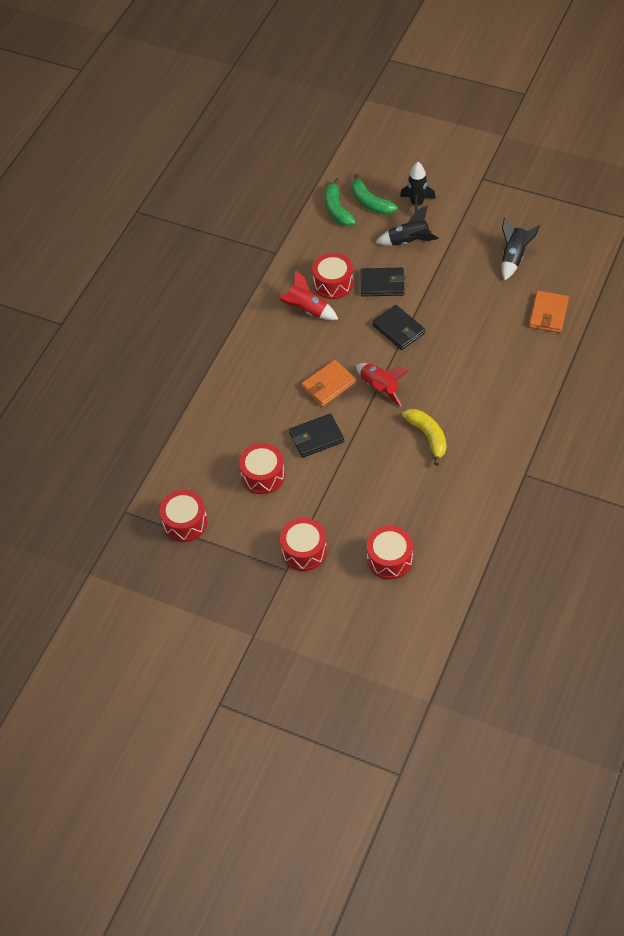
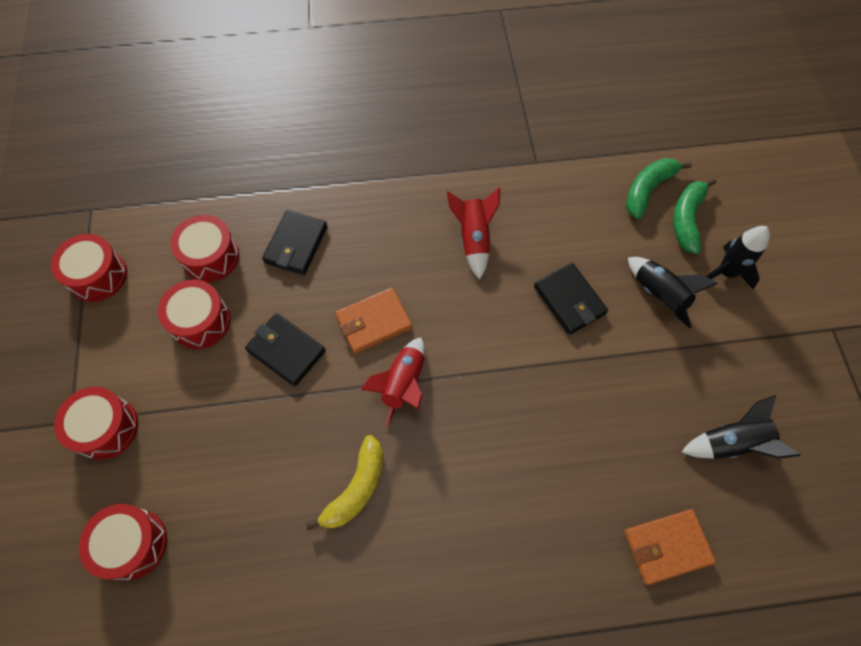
camera: 55 degrees right, 10 degrees up
orange wallet [301,360,356,407] -> orange wallet turned 45 degrees counterclockwise [335,288,412,354]
red drum [312,253,353,299] -> red drum moved to [170,215,239,282]
black wallet [372,305,425,350] -> black wallet moved to [262,210,328,275]

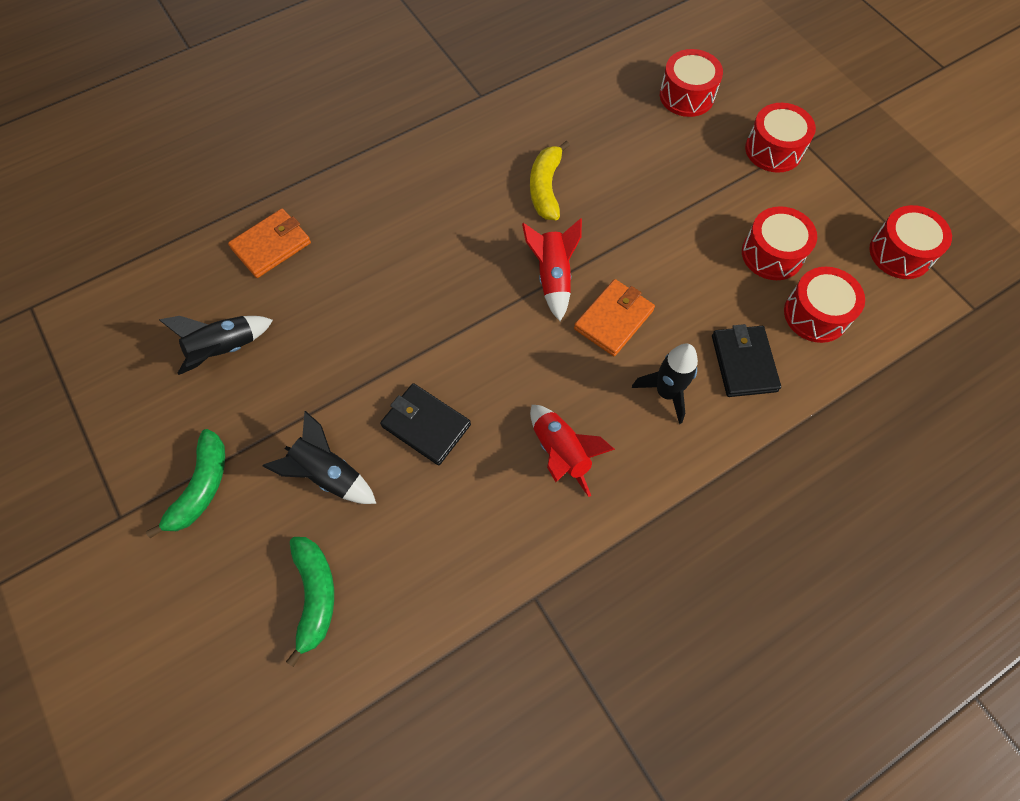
camera: 155 degrees right, 0 degrees up
black wallet [245,313,326,386] -> none
green banana [626,158,692,219] -> green banana moved to [146,429,225,538]
black rocket [706,226,770,289] -> black rocket moved to [632,344,698,424]

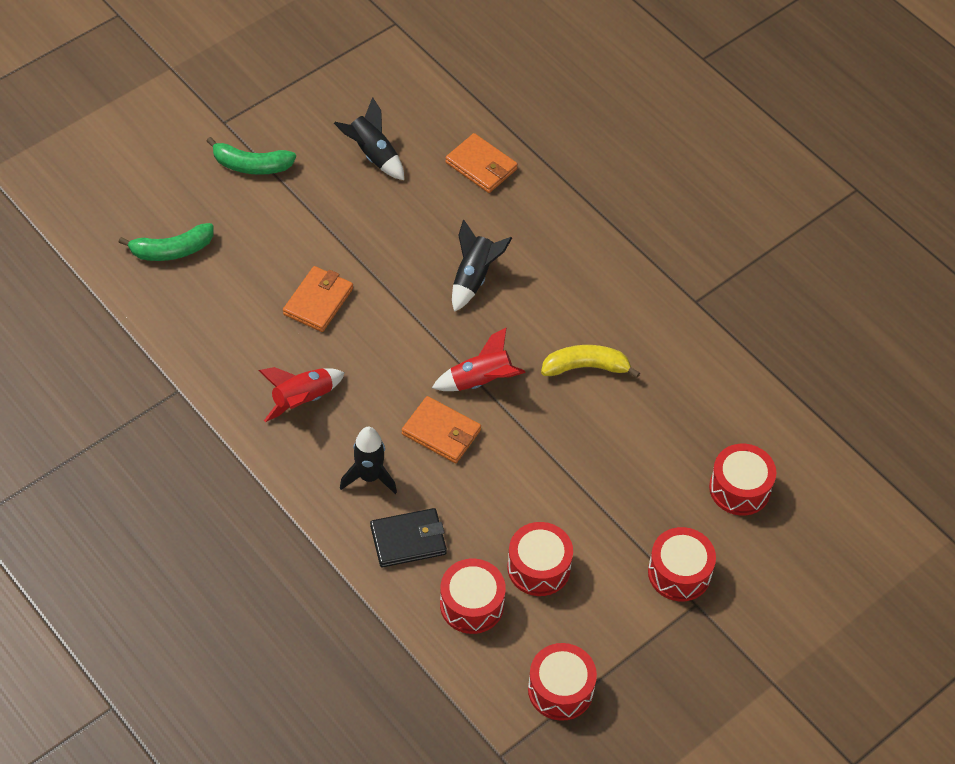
camera: 80 degrees right, 10 degrees down
black rocket [263,411,376,504] -> black rocket moved to [452,220,512,312]
black wallet [380,383,471,465] -> orange wallet [283,266,353,332]

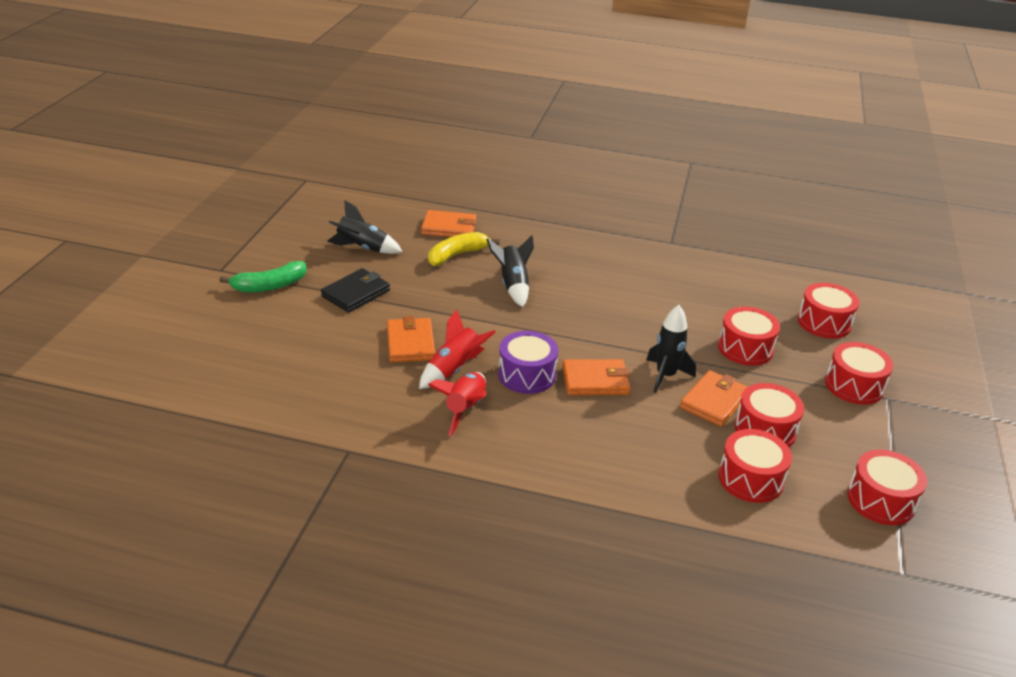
camera: 35 degrees left, 20 degrees down
green banana [118,223,214,261] -> none
black rocket [340,427,397,494] -> black rocket moved to [646,305,696,393]
black wallet [370,508,447,567] -> black wallet moved to [321,268,390,312]
red rocket [432,327,526,391] -> red rocket moved to [419,309,496,389]
yellow banana [541,345,640,378] -> yellow banana moved to [428,232,500,266]
none -> purple drum [498,331,558,394]
none -> orange wallet [680,370,747,427]
none -> red drum [718,306,780,366]

